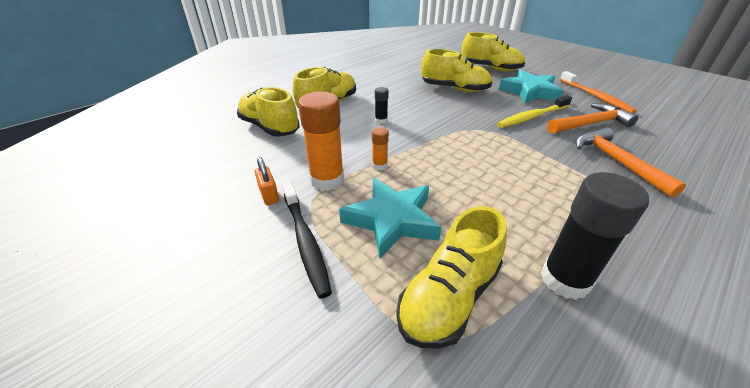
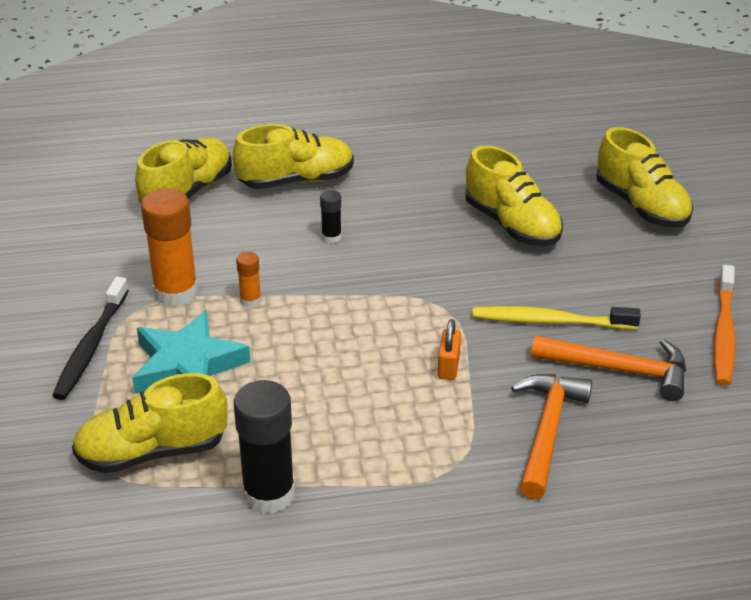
camera: 35 degrees right, 0 degrees up
yellow shoe [237,87,299,137] -> yellow shoe turned 45 degrees clockwise [135,138,232,203]
orange padlock [255,157,279,205] -> orange padlock moved to [438,319,461,380]
turquoise star [499,70,564,104] -> none

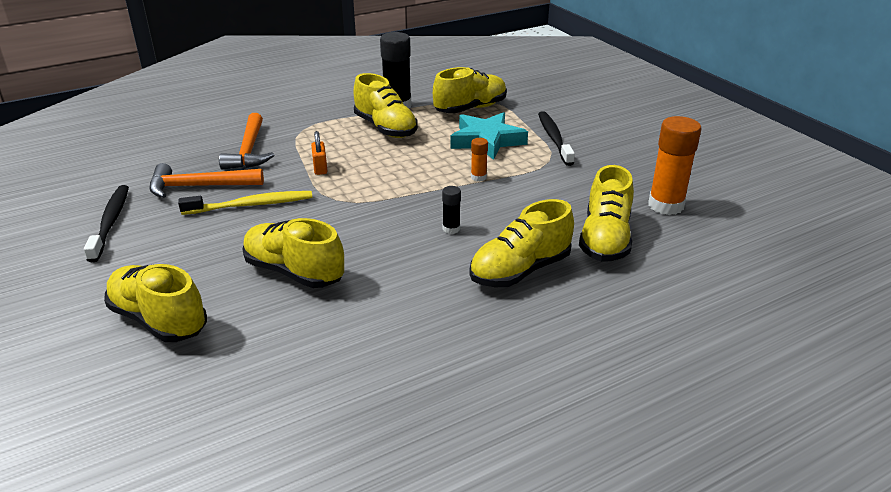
camera: 160 degrees right, 5 degrees down
orange glue stick [141,188,198,307] -> orange glue stick moved to [648,116,701,215]
orange toothbrush [714,265,736,385] -> black toothbrush [84,185,129,262]
none -> yellow shoe [354,73,418,138]

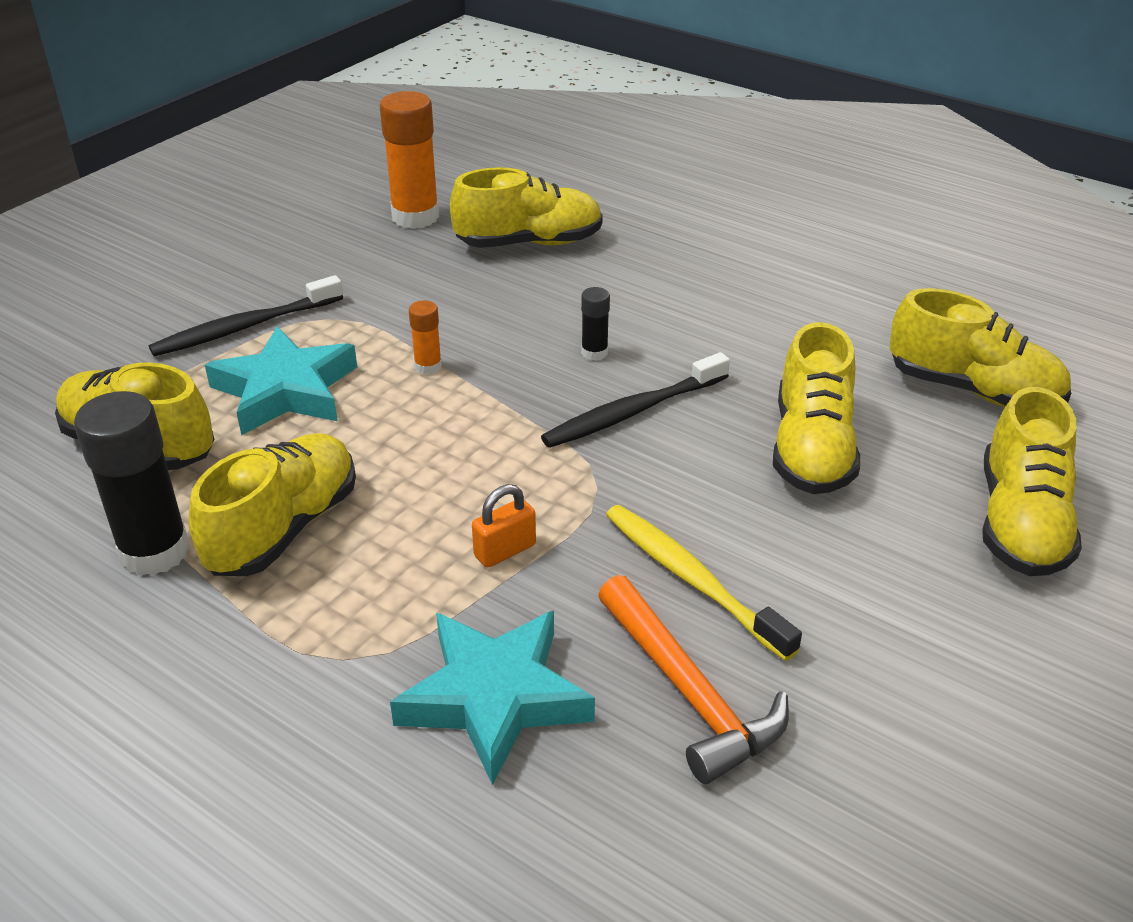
camera: 115 degrees left, 5 degrees up
black toothbrush [84,185,129,262] -> black toothbrush moved to [541,352,730,448]
orange hammer [219,113,274,170] -> turquoise star [390,611,595,785]
yellow shoe [469,199,574,287] -> yellow shoe moved to [890,288,1071,407]

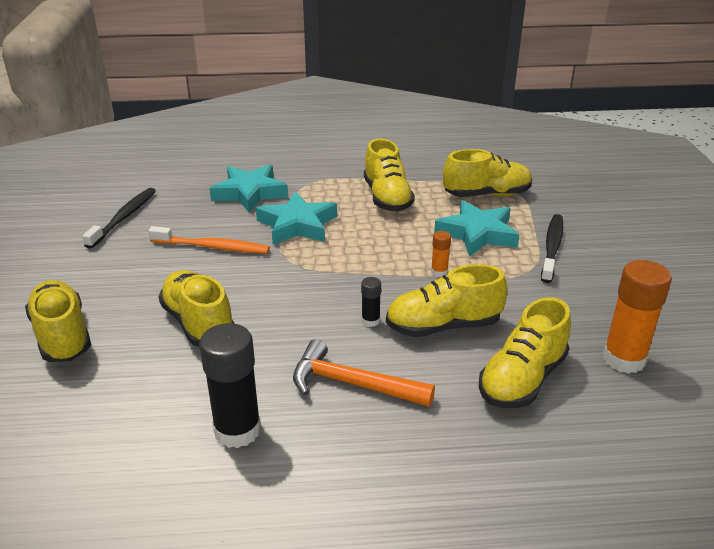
camera: 140 degrees right, 5 degrees down
black glue stick [74,391,190,576] -> black glue stick moved to [199,323,261,448]
orange padlock [472,484,536,568] -> turquoise star [256,191,337,245]
black toothbrush [541,352,730,448] -> black toothbrush moved to [82,188,156,249]
orange hammer [598,575,789,784] -> orange hammer moved to [293,339,435,407]
yellow toothbrush [606,505,802,661] -> orange toothbrush [148,226,270,254]
yellow shoe [890,288,1071,407] -> yellow shoe moved to [386,264,508,337]

